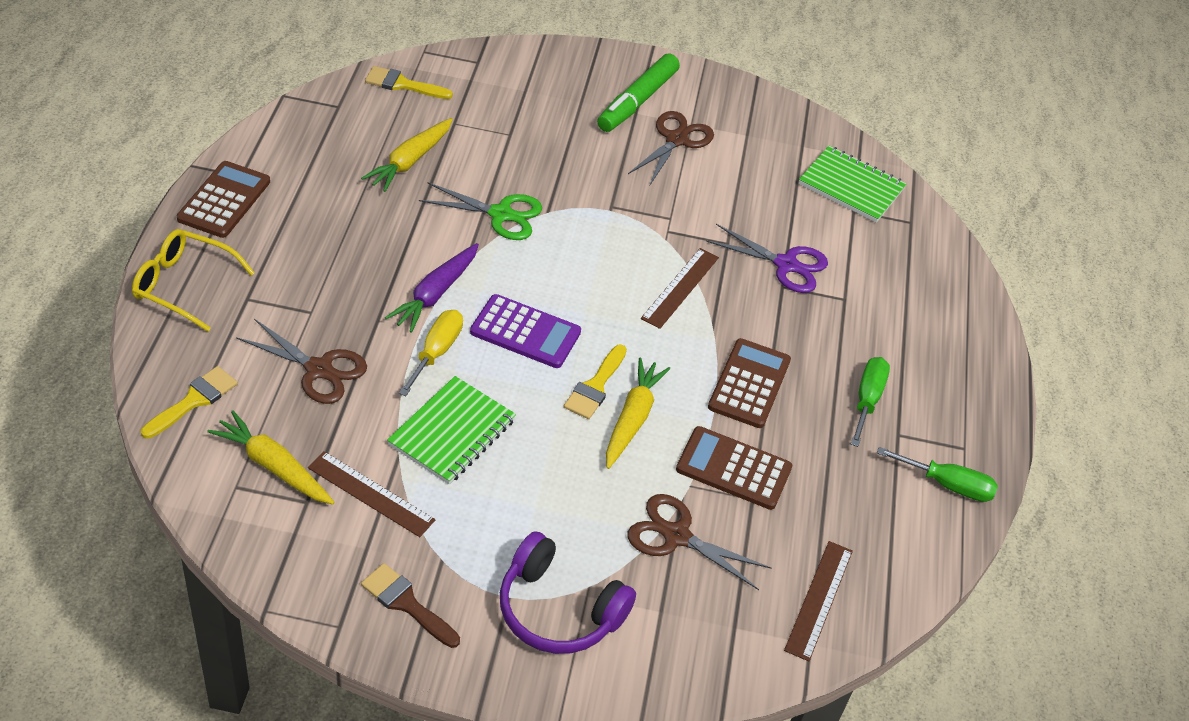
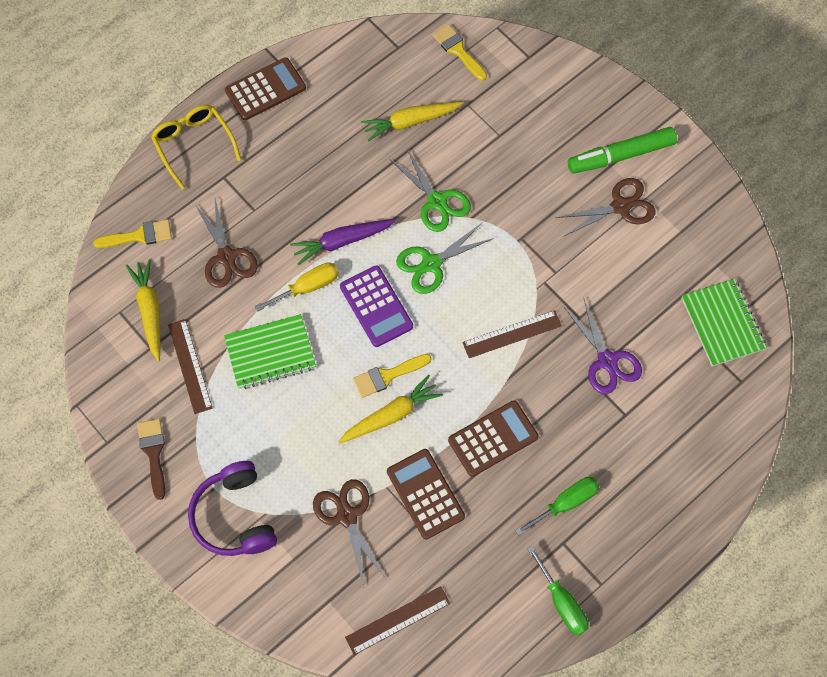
camera: 45 degrees right, 20 degrees up
none -> green scissors [396,223,494,294]

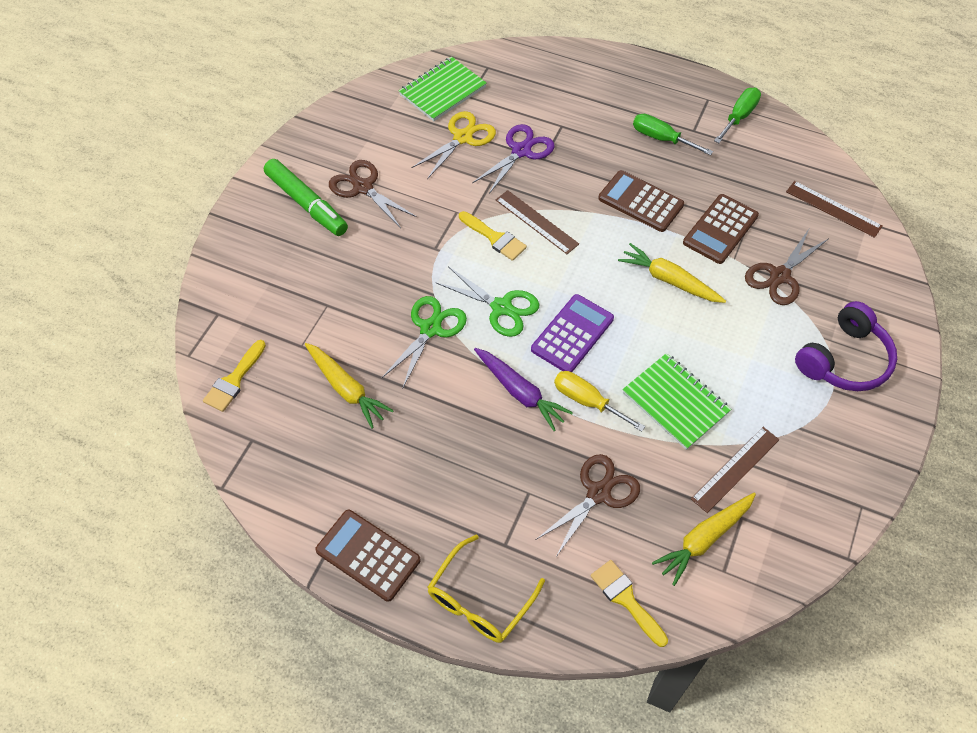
camera: 115 degrees left, 10 degrees down
brown brush [137,419,165,500] -> none
yellow brush [353,354,432,398] -> yellow brush moved to [459,211,527,261]
none -> yellow scissors [411,111,496,179]

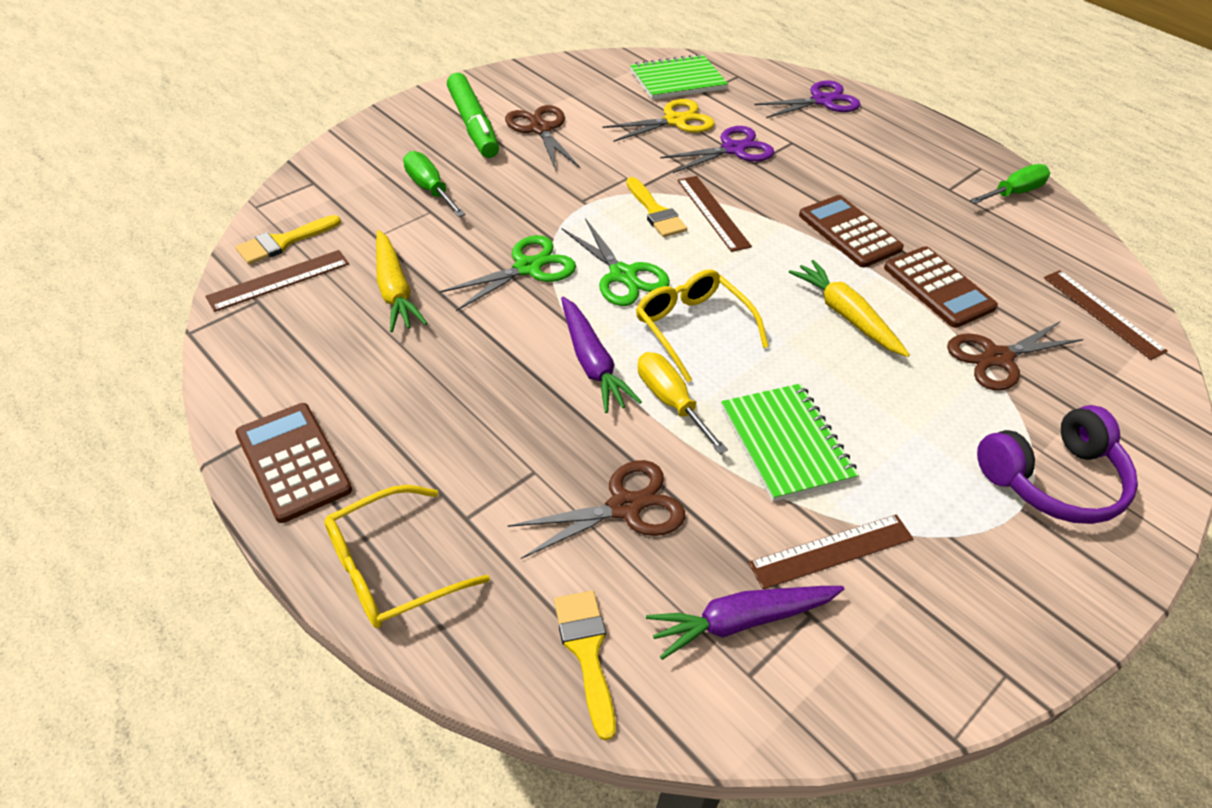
camera: 20 degrees right, 10 degrees down
purple calculator [531,294,614,372] -> yellow glasses [636,269,769,383]
green screwdriver [633,114,713,155] -> green screwdriver moved to [403,151,465,217]
yellow carrot [652,493,756,586] -> purple carrot [646,586,844,660]
brown calculator [683,194,759,264] -> brown calculator turned 90 degrees counterclockwise [884,246,998,328]
none -> brown ruler [205,250,349,312]
none -> purple scissors [755,80,861,118]

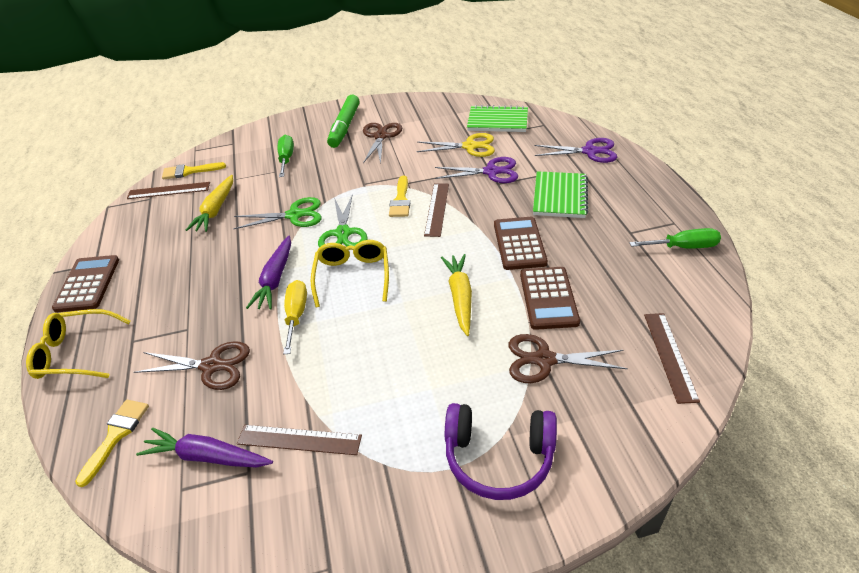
camera: 35 degrees right, 5 degrees down
green notebook [721,383,859,502] -> green notebook moved to [533,171,588,218]

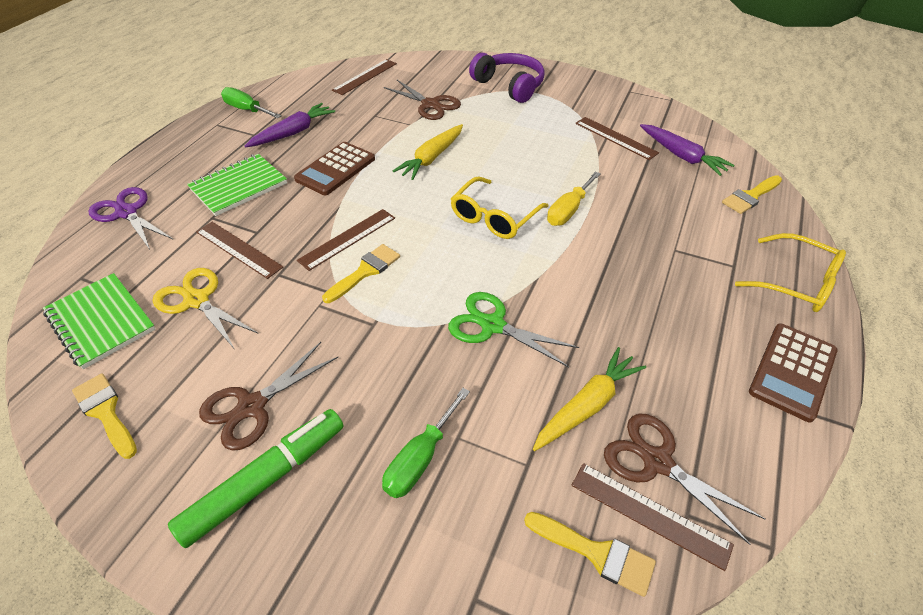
camera: 145 degrees left, 5 degrees up
brown scissors [134,341,250,390] -> brown scissors moved to [604,414,765,545]
purple carrot [246,235,291,310] -> purple carrot moved to [245,103,335,147]
green scissors [318,194,368,248] -> none
purple scissors [435,157,518,183] -> brown ruler [196,222,283,279]
brown calculator [520,267,580,330] -> none
none -> yellow brush [72,373,137,459]

